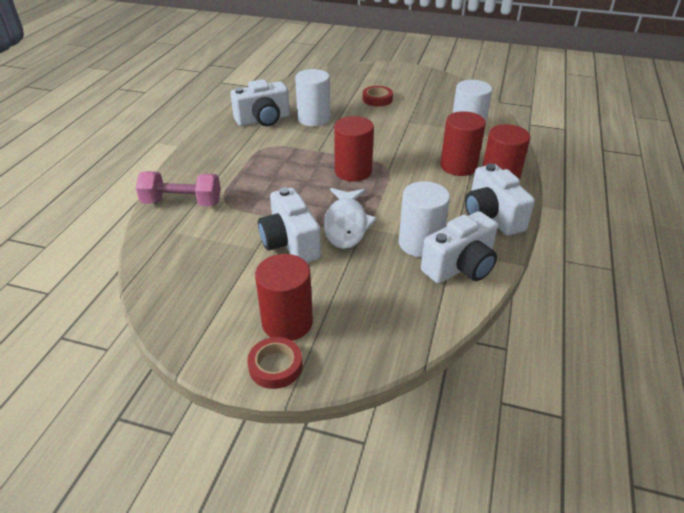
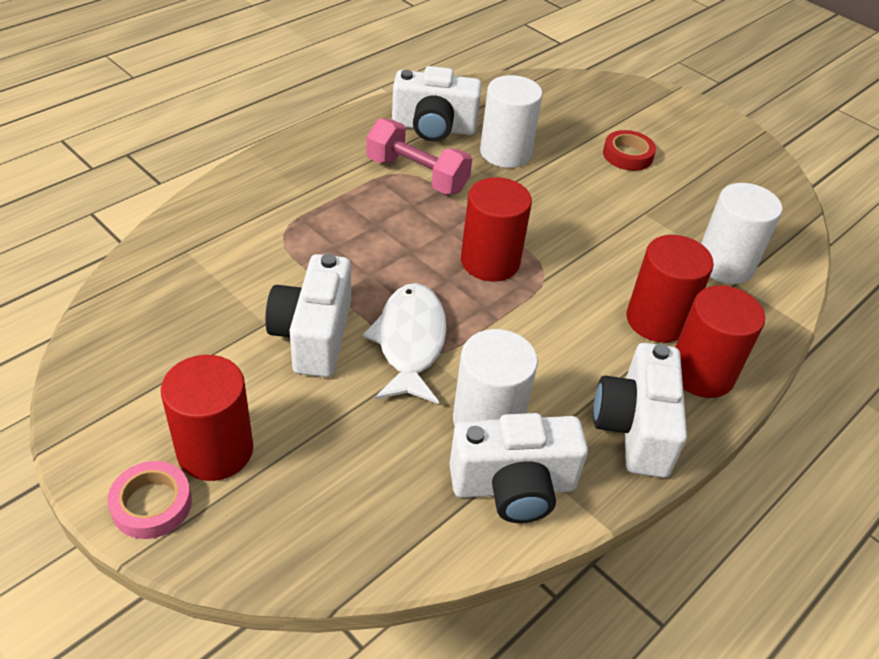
camera: 25 degrees right, 5 degrees up
pink dumbbell [136,171,221,206] -> pink dumbbell moved to [366,118,472,194]
red tape [247,337,303,389] -> pink tape [108,461,192,539]
white fish [324,188,377,249] -> white fish turned 150 degrees clockwise [363,283,447,404]

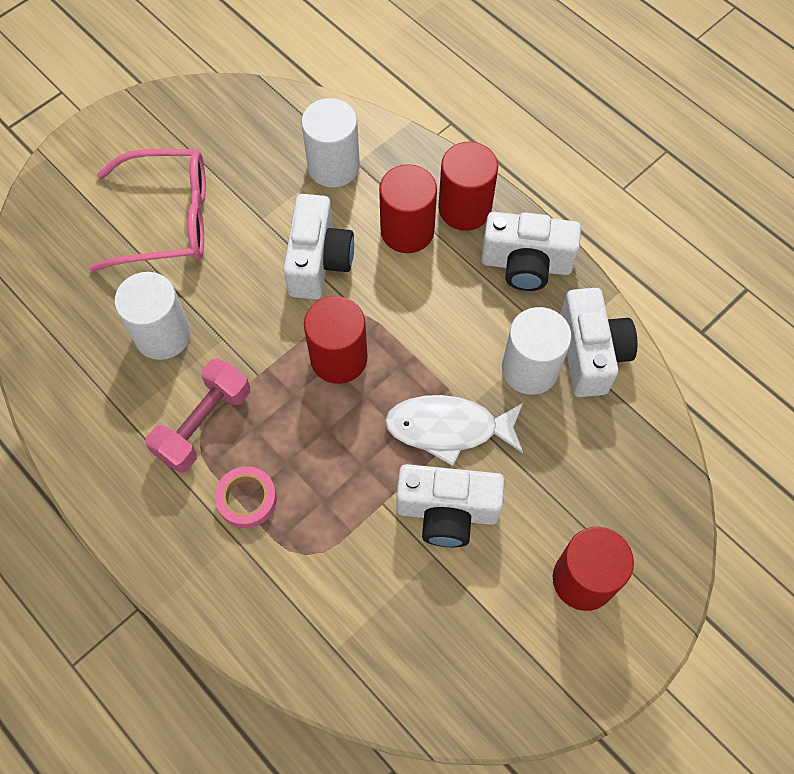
camera: 85 degrees left, 20 degrees up
pink tape [108,461,192,539] -> pink tape moved to [215,466,277,528]
white camera [392,66,482,142] -> white camera moved to [283,194,354,299]
red tape [603,130,656,171] -> pink glasses [89,149,206,272]

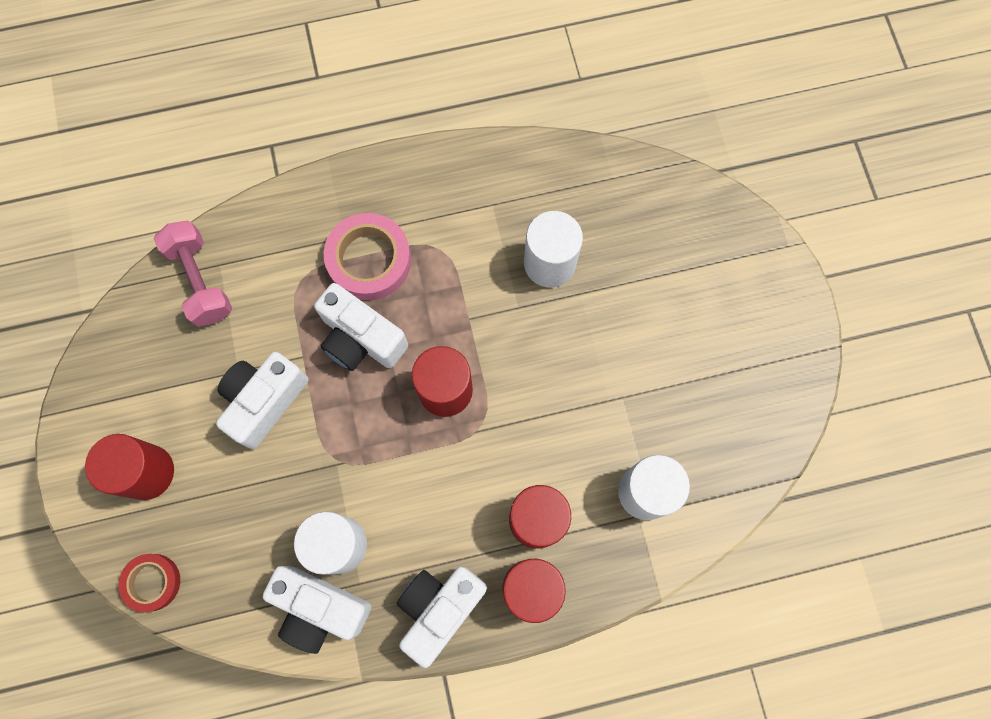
camera: 120 degrees right, 10 degrees up
pink glasses [89,149,206,272] -> none
pink dumbbell [145,358,250,473] -> pink dumbbell moved to [153,220,232,327]
pink tape [215,466,277,528] -> pink tape [324,213,411,300], size x1.64
white camera [283,194,354,299] -> white camera moved to [314,283,408,371]
white fish [385,395,523,466] -> none
none -> red tape [119,554,180,612]

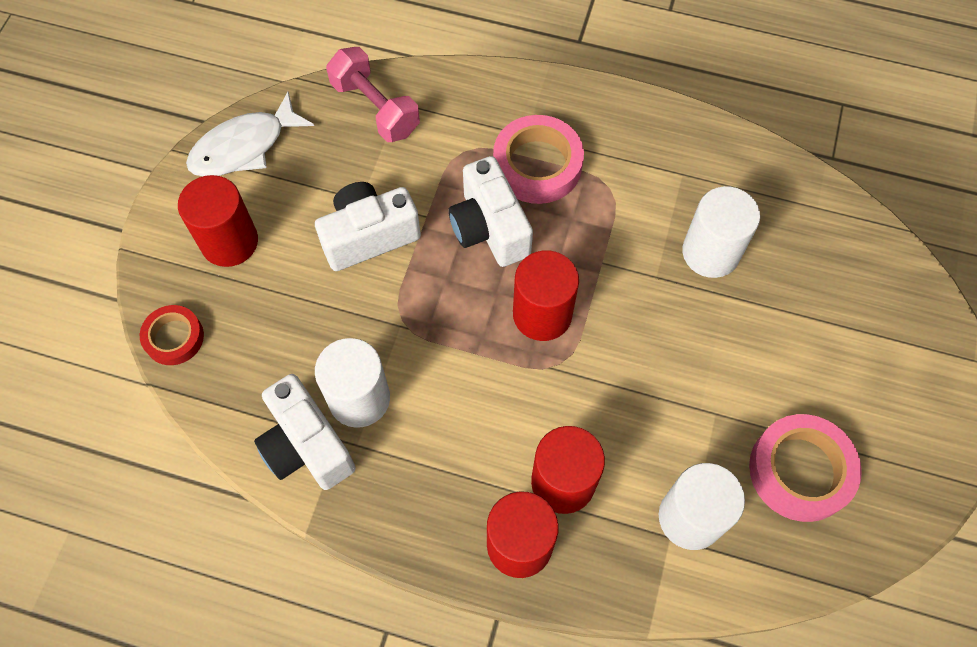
camera: 30 degrees right, 10 degrees down
pink dumbbell [153,220,232,327] -> pink dumbbell turned 45 degrees counterclockwise [326,47,420,142]
white camera [397,567,487,668] -> none
none -> white fish [186,92,314,176]
none -> pink tape [749,414,862,522]

